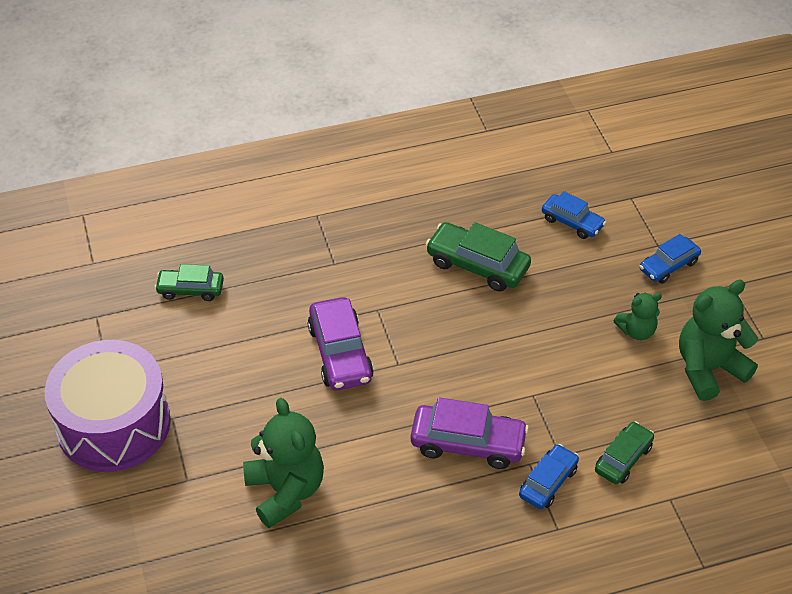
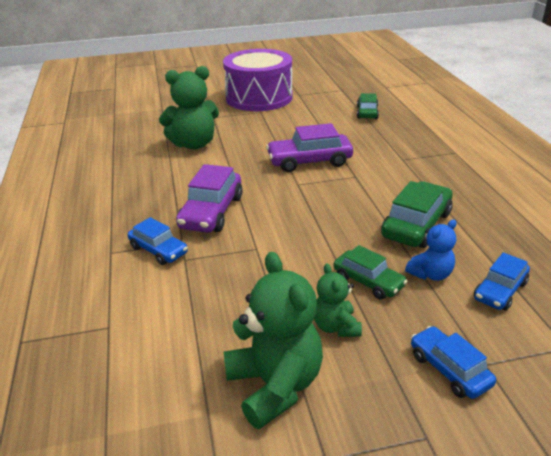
camera: 95 degrees right, 15 degrees down
green car [595,421,654,484] -> green car moved to [334,245,407,299]
none -> blue teddy bear [405,219,457,281]

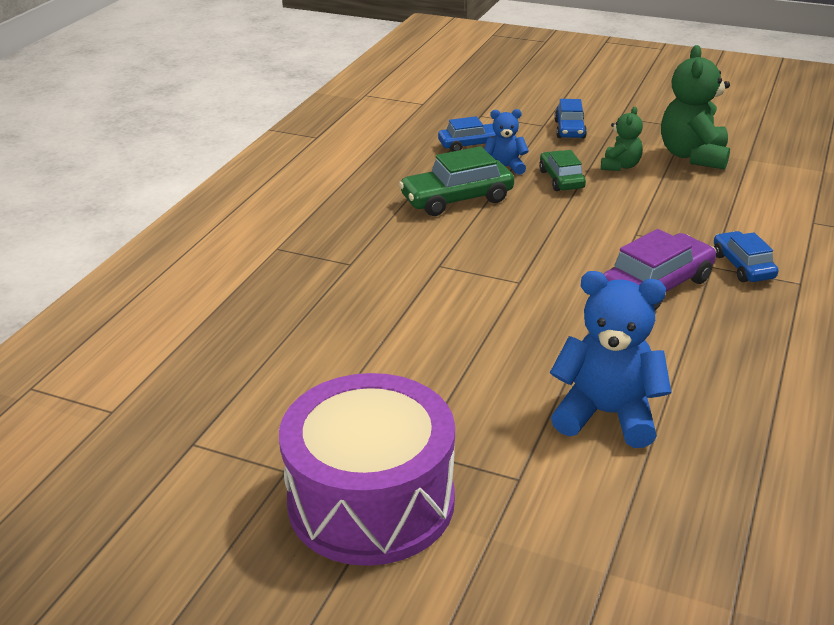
camera: 145 degrees left, 0 degrees up
green teddy bear [159,66,219,149] -> blue teddy bear [550,271,671,448]
purple car [266,123,353,172] -> none
green car [357,93,379,119] -> none

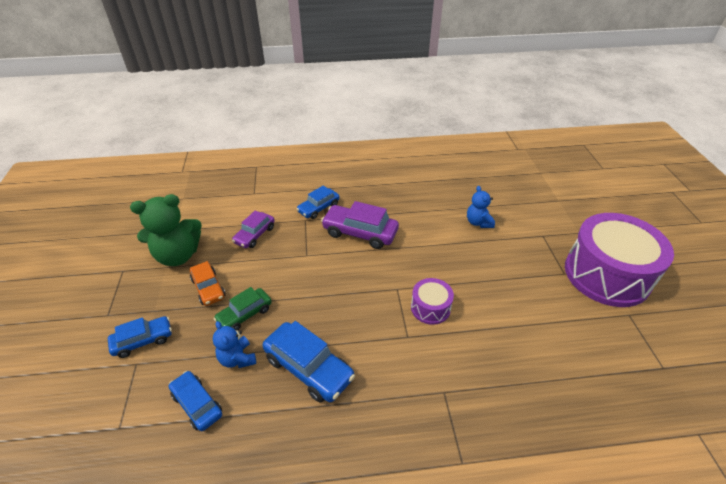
camera: 120 degrees left, 10 degrees up
green car [399,146,514,216] -> blue car [262,321,355,403]
blue teddy bear [550,271,671,448] -> blue teddy bear [467,186,495,228], size x0.55
green teddy bear [601,107,643,171] -> orange car [190,261,225,306]
none -> purple car [232,211,275,248]
none -> purple drum [411,278,454,325]

